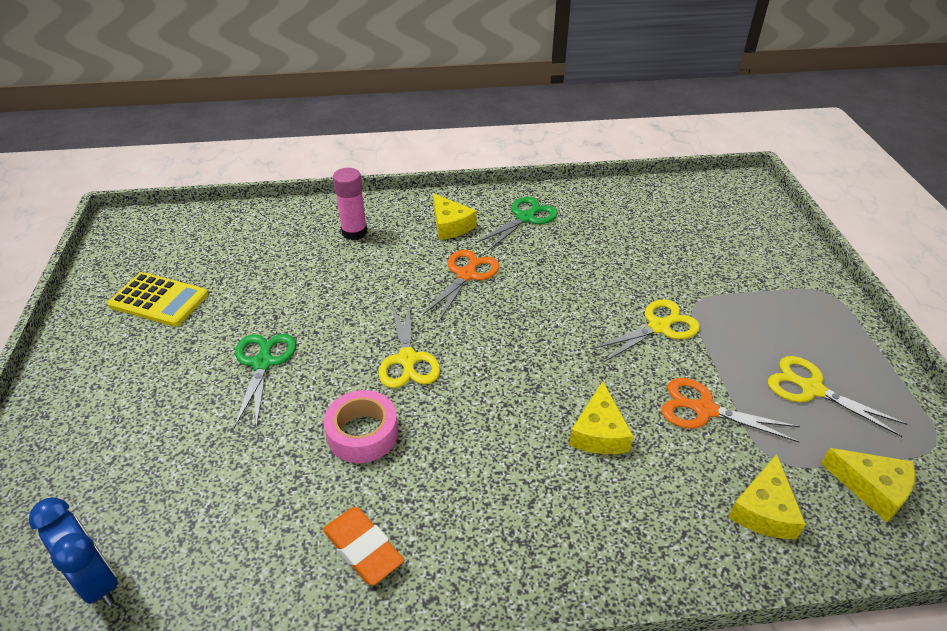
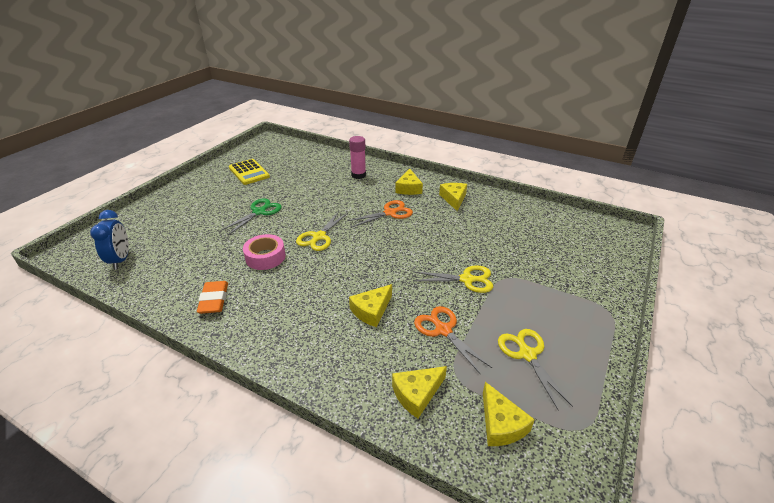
camera: 35 degrees right, 5 degrees down
green scissors [475,197,558,251] -> yellow cheese [439,183,467,211]

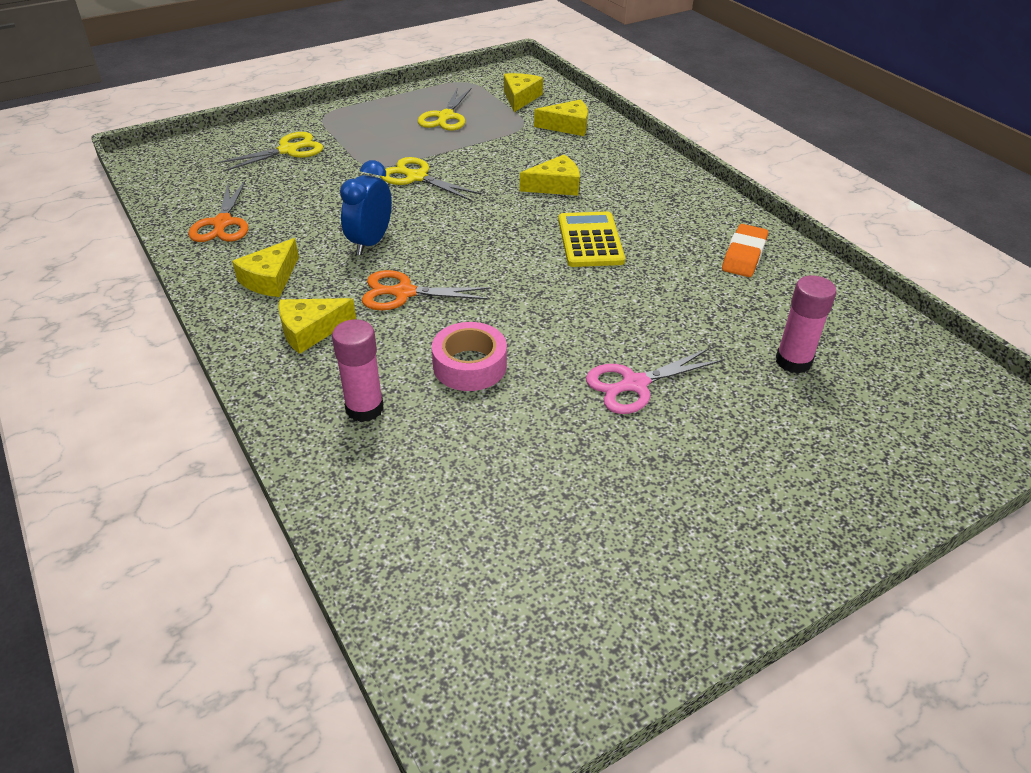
camera: 150 degrees left, 5 degrees up
blue clock [90,210,129,270] -> blue clock moved to [340,160,392,255]
green scissors [220,198,282,235] -> pink scissors [586,348,723,414]
yellow calculator [229,159,270,185] -> yellow calculator moved to [558,212,625,267]
pink tape [243,234,286,270] -> pink tape moved to [432,322,507,391]
yellow scissors [296,211,348,251] -> yellow scissors moved to [217,132,323,172]
yellow cheese [395,169,423,195] -> yellow cheese turned 150 degrees counterclockwise [279,298,356,354]
orange scissors [414,306,492,375] -> orange scissors moved to [188,180,248,242]
none -> pink glue stick [776,275,836,374]

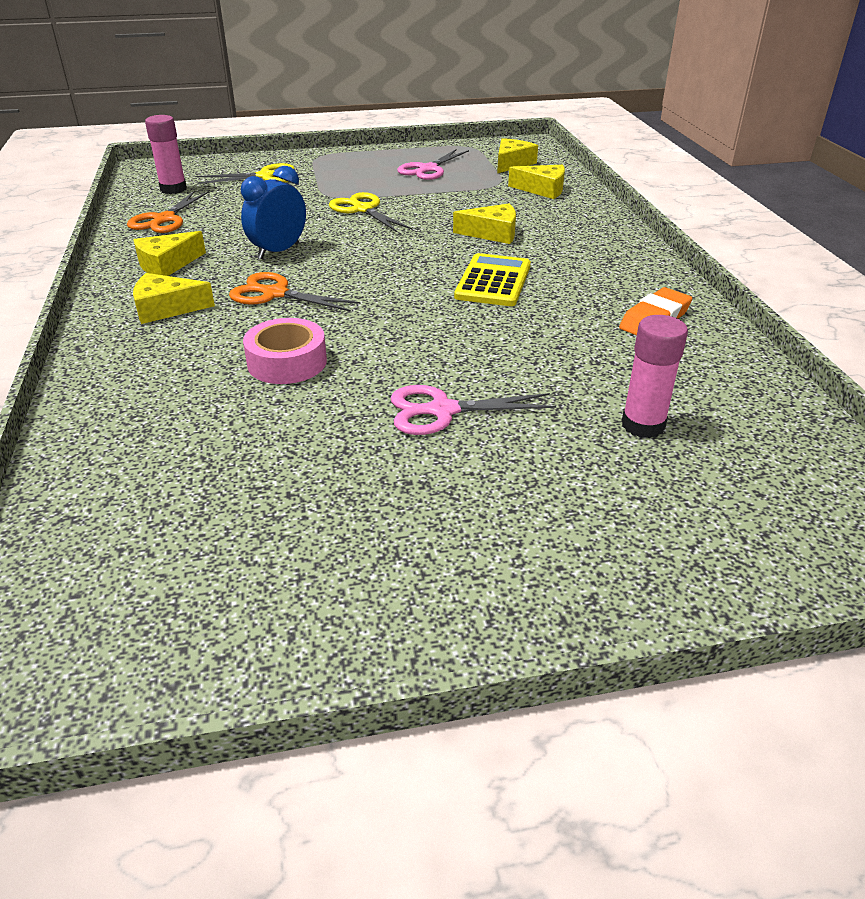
camera: 20 degrees right, 5 degrees down
pink glue stick [332,319,384,422] -> pink glue stick moved to [145,115,187,194]
yellow scissors [418,88,471,131] -> pink scissors [397,149,469,180]

